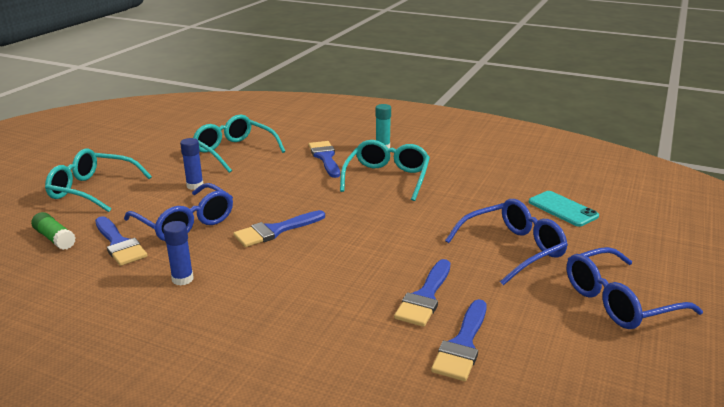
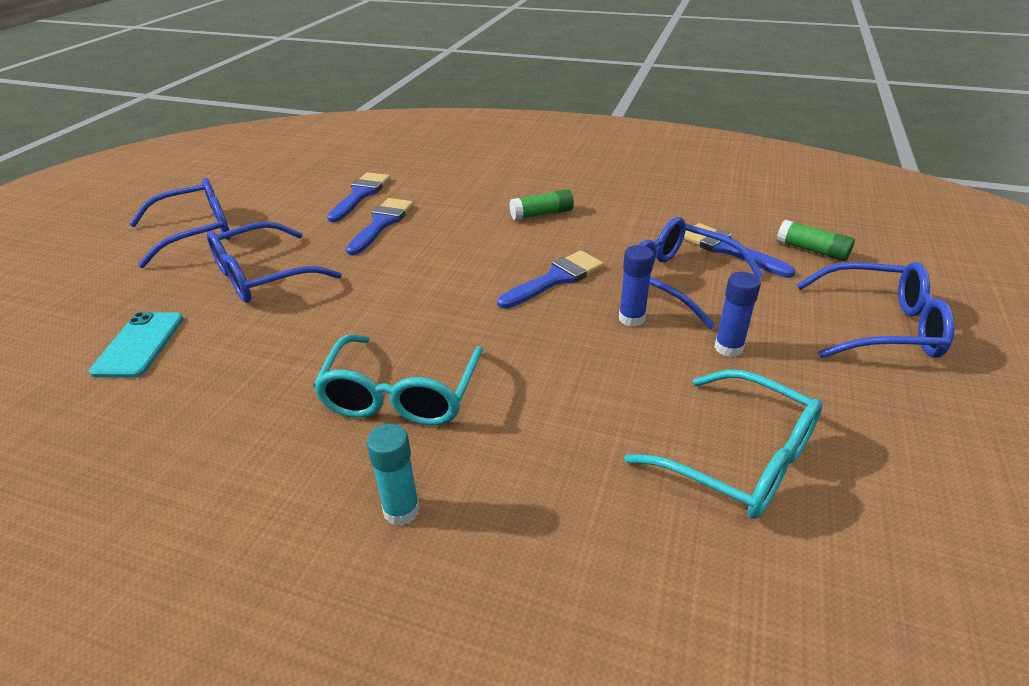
camera: 175 degrees right, 10 degrees up
turquoise glasses [45,149,152,212] -> blue glasses [797,262,954,358]
blue glue stick [163,221,193,286] -> blue glue stick moved to [619,245,654,327]
blue brush [308,141,340,178] -> none
turquoise phone [529,191,599,227] -> turquoise phone turned 45 degrees clockwise [89,312,184,378]
none -> green glue stick [509,189,574,220]

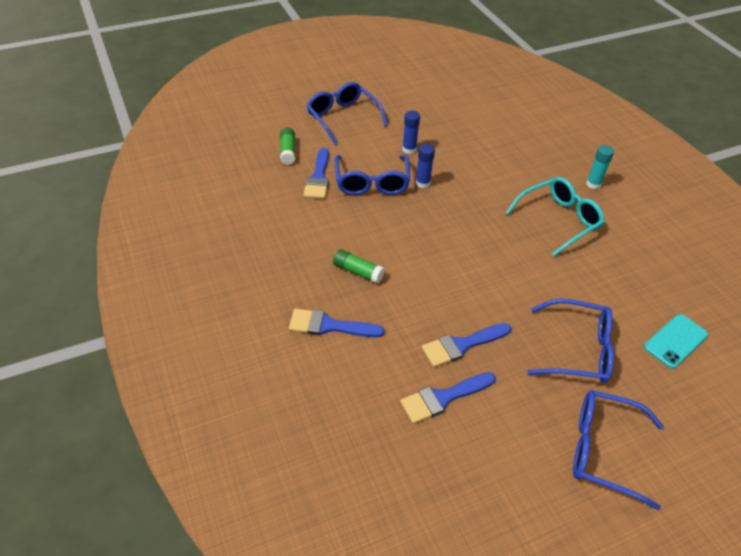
camera: 135 degrees left, 10 degrees up
blue brush [497,251,604,309] -> blue brush moved to [289,309,384,337]
turquoise glasses [624,370,823,519] -> none

